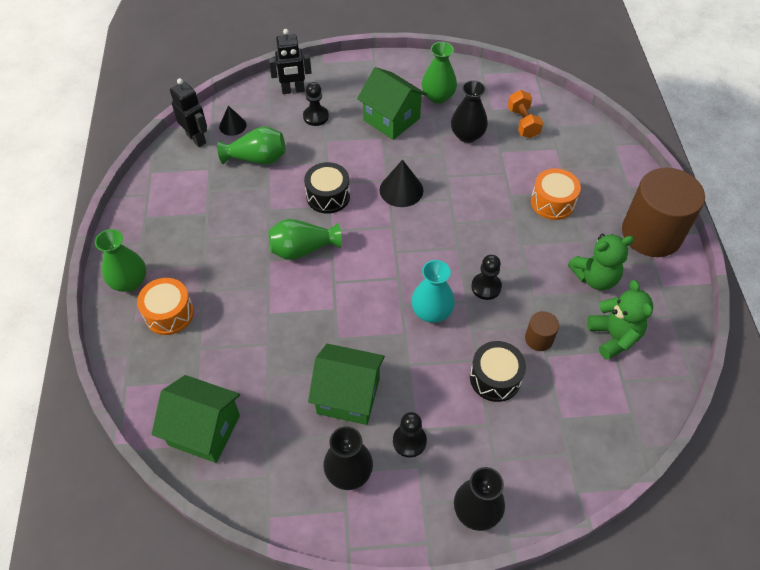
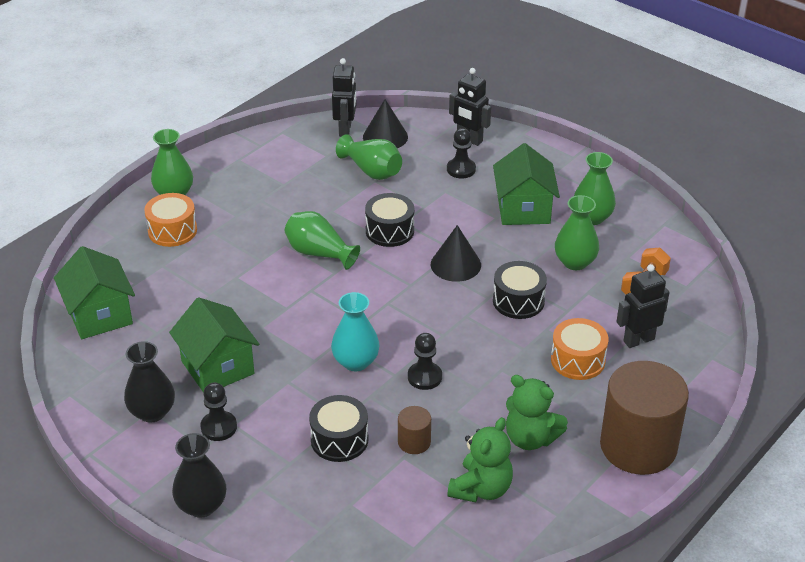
camera: 45 degrees right, 15 degrees down
black cone [219,106,246,136] -> black cone [363,99,408,148], size x1.52
black vase [451,81,488,143] -> green vase [555,195,599,270]
none -> black drum [493,261,547,319]
none -> black robot [617,264,670,348]

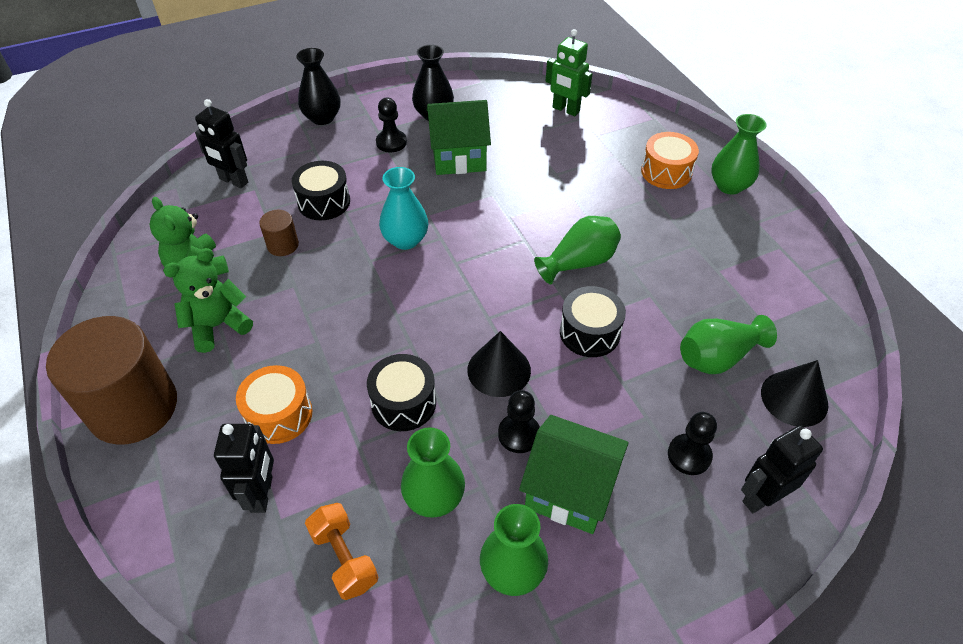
camera: 115 degrees right, 10 degrees up
green house [54,246,135,339] -> green robot [546,29,592,116]
black robot [332,58,356,137] -> black robot moved to [195,99,248,188]
black pawn [408,333,442,390] -> black pawn moved to [498,390,540,453]

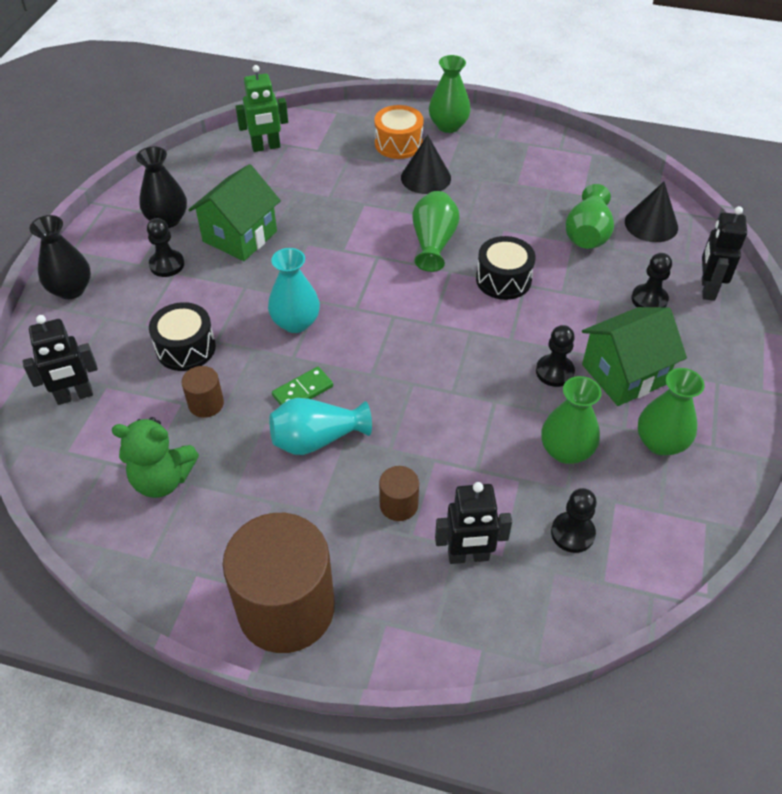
camera: 50 degrees left, 0 degrees up
green teddy bear [163,248,253,353] -> none
black robot [214,424,274,513] -> black robot turned 135 degrees clockwise [435,482,512,564]
orange drum [236,365,312,444] -> brown cylinder [379,466,419,521]
orange dumbbell [305,503,378,600] -> black pawn [551,488,597,553]
black drum [367,354,436,431] -> none
black cone [467,331,531,397] -> black cone moved to [401,135,451,194]
none -> turquoise vase [269,398,372,455]
none -> green domino [272,367,333,405]

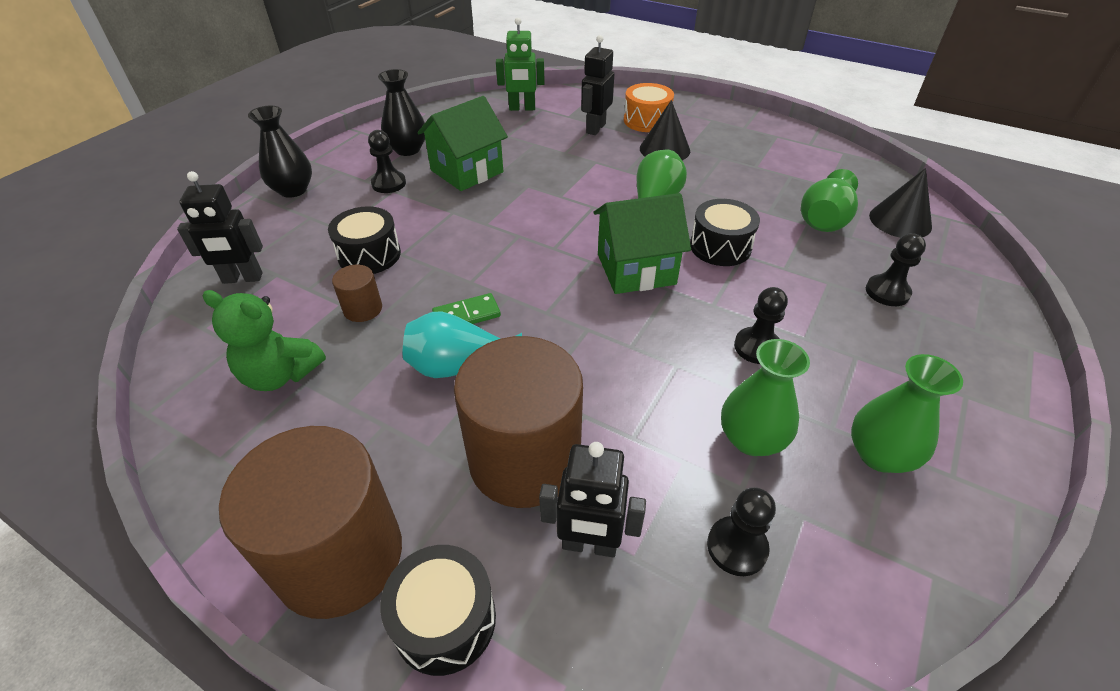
camera: 15 degrees right, 5 degrees down
turquoise vase [268,248,320,333] -> none
brown cylinder [379,466,419,521] -> brown cylinder [454,336,583,508], size x2.32
green vase [429,55,471,133] -> none
green house [582,307,687,406] -> green house moved to [593,193,691,294]
black robot [702,206,747,301] -> black robot moved to [581,35,614,135]
none -> black drum [380,545,496,676]

